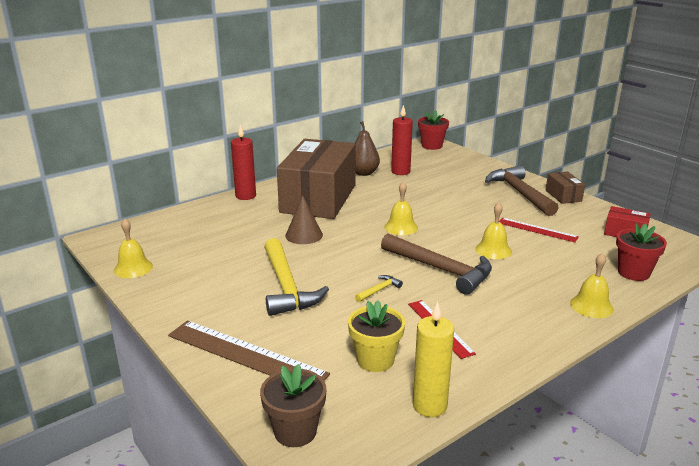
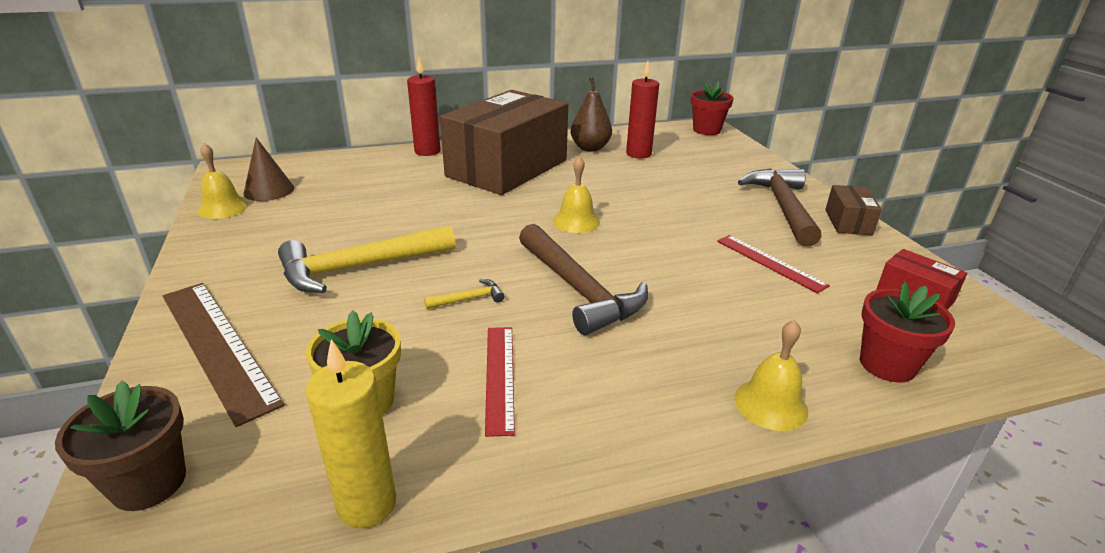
camera: 20 degrees right, 5 degrees up
yellow hammer [264,238,329,316] -> yellow hammer turned 60 degrees clockwise [278,225,456,293]
brown cone [285,196,323,244] -> brown cone moved to [243,137,294,201]
yellow bell [475,202,512,259] -> none

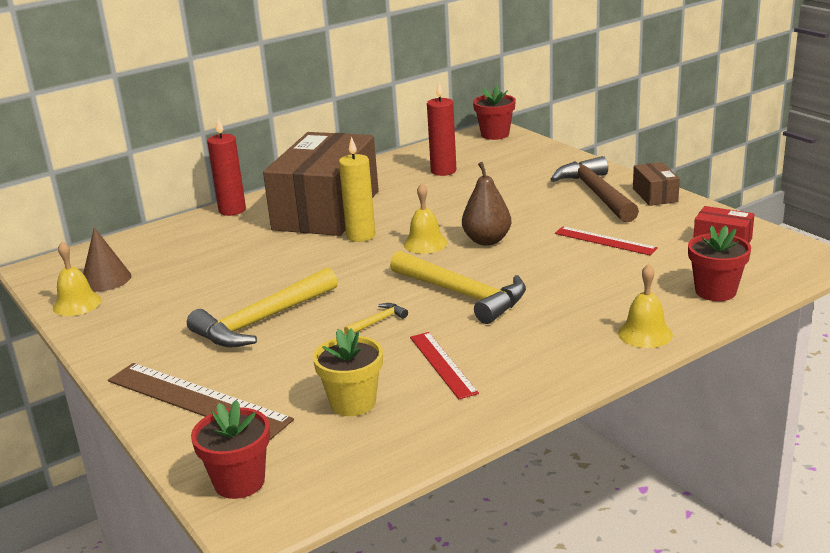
camera: 15 degrees left, 5 degrees down
brown flower pot [55,381,186,511] -> red flower pot [191,400,270,499]
yellow candle [305,339,396,528] -> yellow candle moved to [339,136,375,242]
brown hammer [519,224,648,335] -> yellow hammer [390,251,526,324]
brown pear [571,77,612,152] -> brown pear moved to [462,162,511,245]

